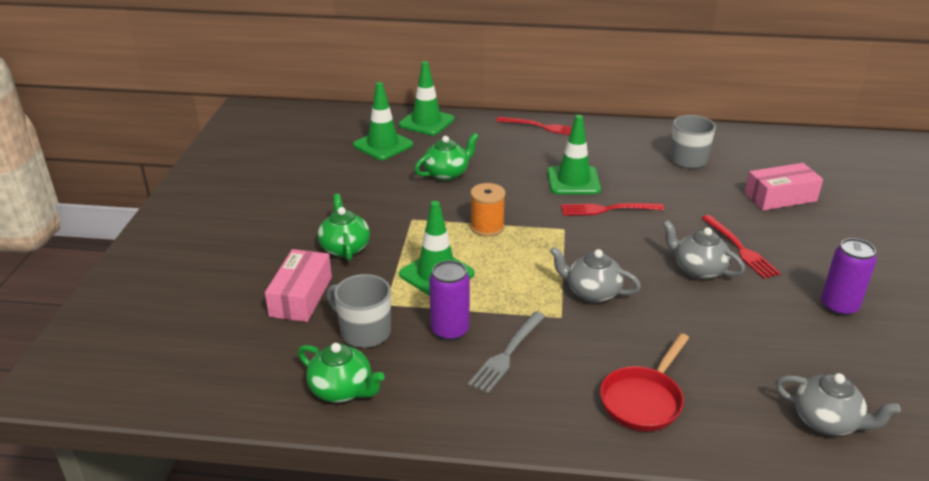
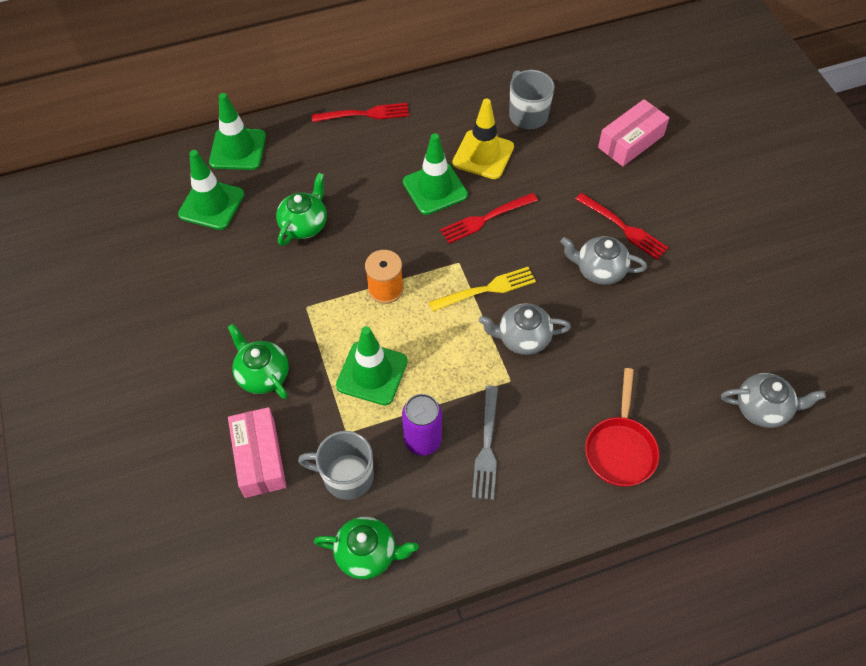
camera: 25 degrees left, 25 degrees up
purple can [821,238,876,316] -> none
none -> yellow fork [429,267,536,311]
none -> yellow traffic cone [452,99,514,179]

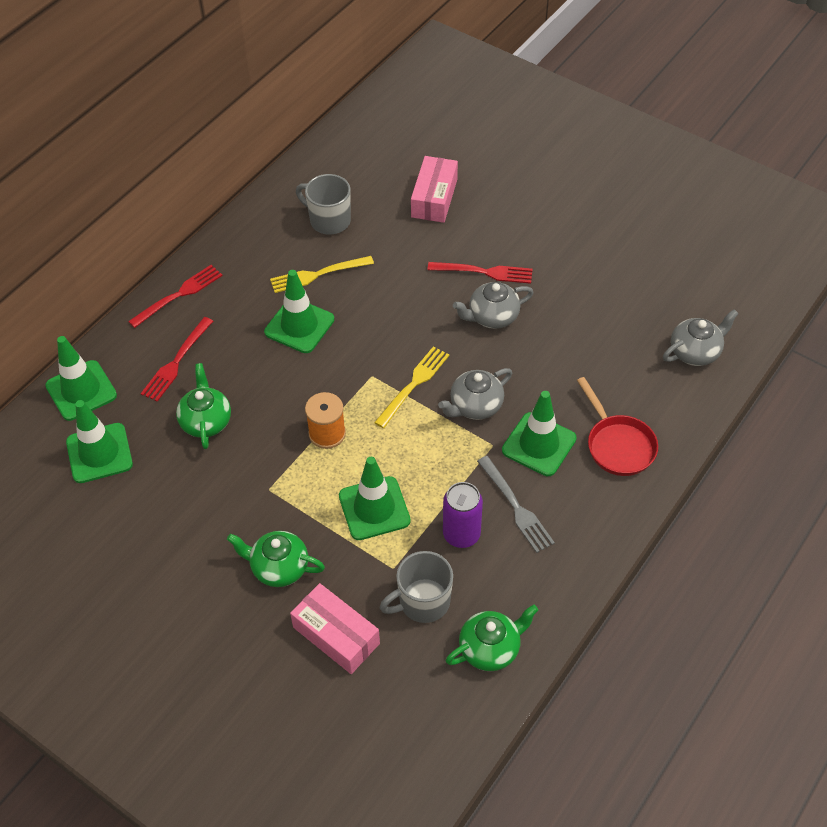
camera: 35 degrees left, 5 degrees down
red fork [440,193,538,243] -> red fork moved to [141,317,213,402]
yellow traffic cone [452,99,514,179] -> yellow fork [270,256,374,293]
none -> green traffic cone [502,391,577,476]

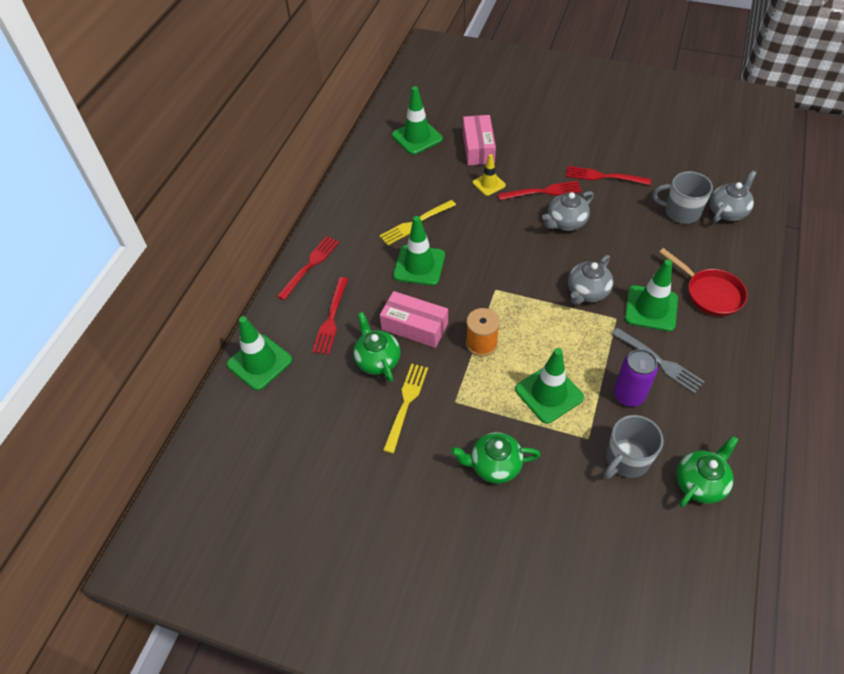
camera: 15 degrees left, 0 degrees up
green traffic cone [66,400,133,483] -> green traffic cone moved to [392,86,443,155]
pink box [290,583,380,674] -> pink box moved to [380,291,448,348]
grey mug [296,174,351,235] -> grey mug moved to [652,171,713,224]
yellow fork [374,346,449,428] -> yellow fork moved to [383,364,428,454]
none -> yellow traffic cone [473,154,506,196]
none -> red fork [566,166,651,185]

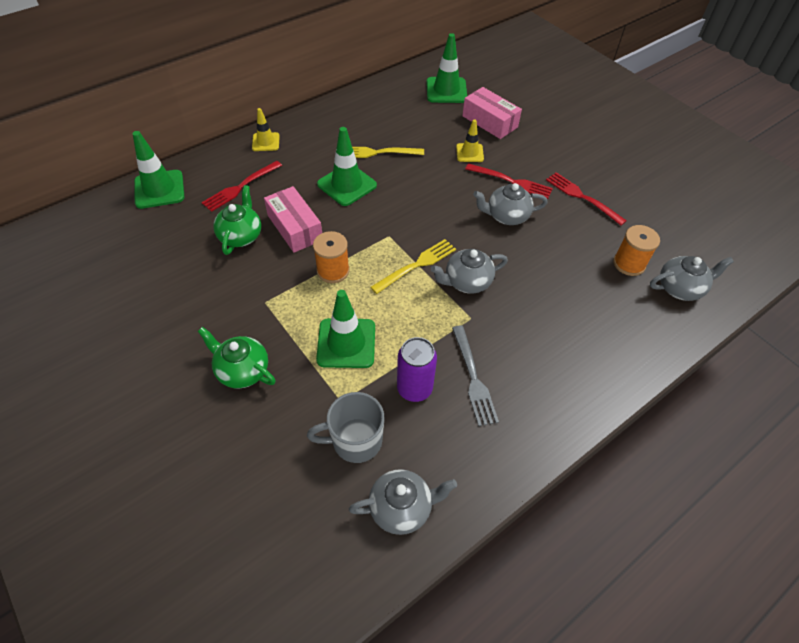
camera: 30 degrees right, 0 degrees up
red fork [277,236,339,300] -> yellow traffic cone [252,108,280,151]
yellow fork [383,364,428,454] -> yellow fork moved to [371,239,456,294]
pink box [463,115,496,165] -> pink box turned 75 degrees counterclockwise [462,87,522,139]
green traffic cone [625,259,678,331] -> none
grey mug [652,171,713,224] -> orange spool [613,225,660,276]
red pan [659,248,748,316] -> none
green teapot [677,436,739,507] -> grey teapot [349,469,457,535]

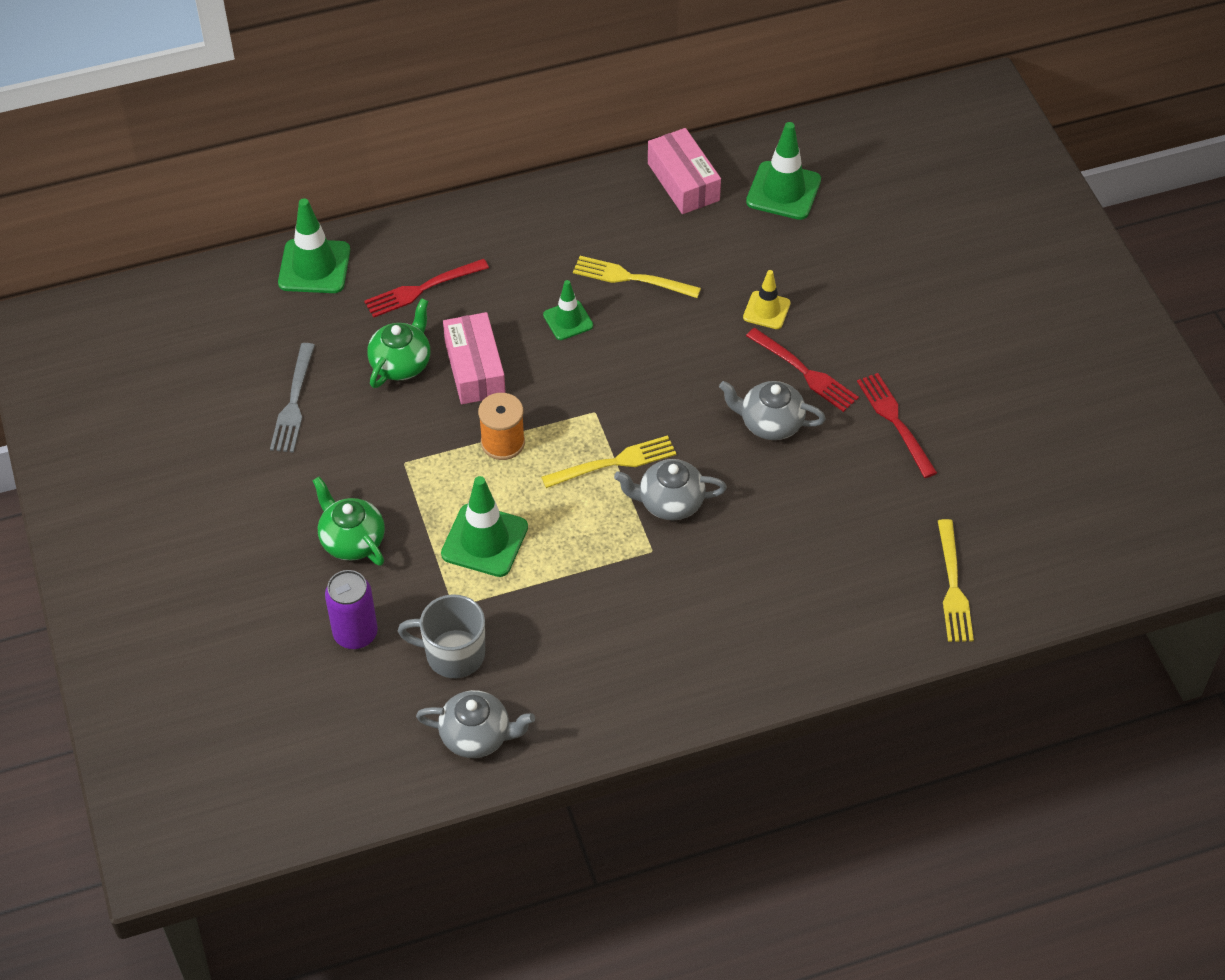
camera: 20 degrees right, 0 degrees up
yellow traffic cone [252,108,280,151] -> none
green traffic cone [317,127,377,206] -> green traffic cone [543,280,593,340], size x0.61
purple can [397,337,437,402] -> purple can moved to [325,570,378,649]
grey fork [452,326,499,426] -> grey fork moved to [270,343,315,453]
pink box [462,87,522,139] -> pink box moved to [648,128,721,214]
orange spool [613,225,660,276] -> none
grey teapot [650,256,734,301] -> yellow fork [938,519,974,642]

